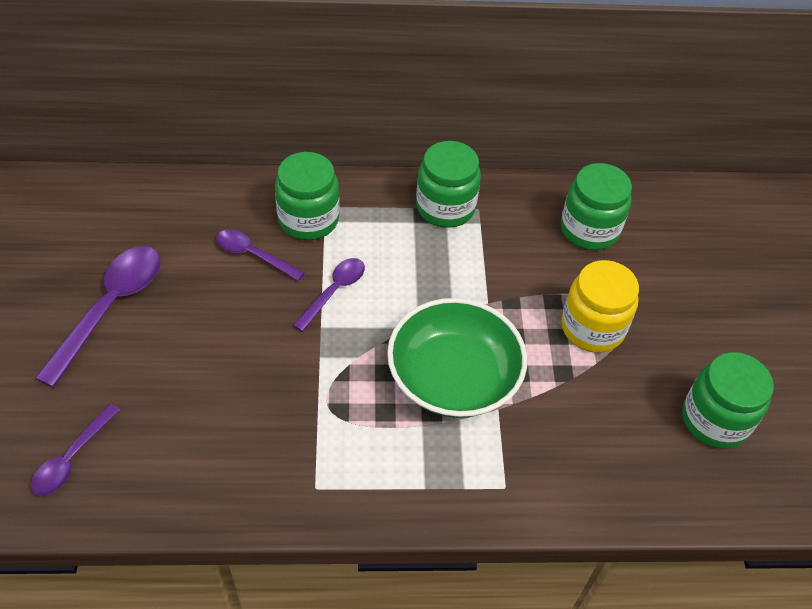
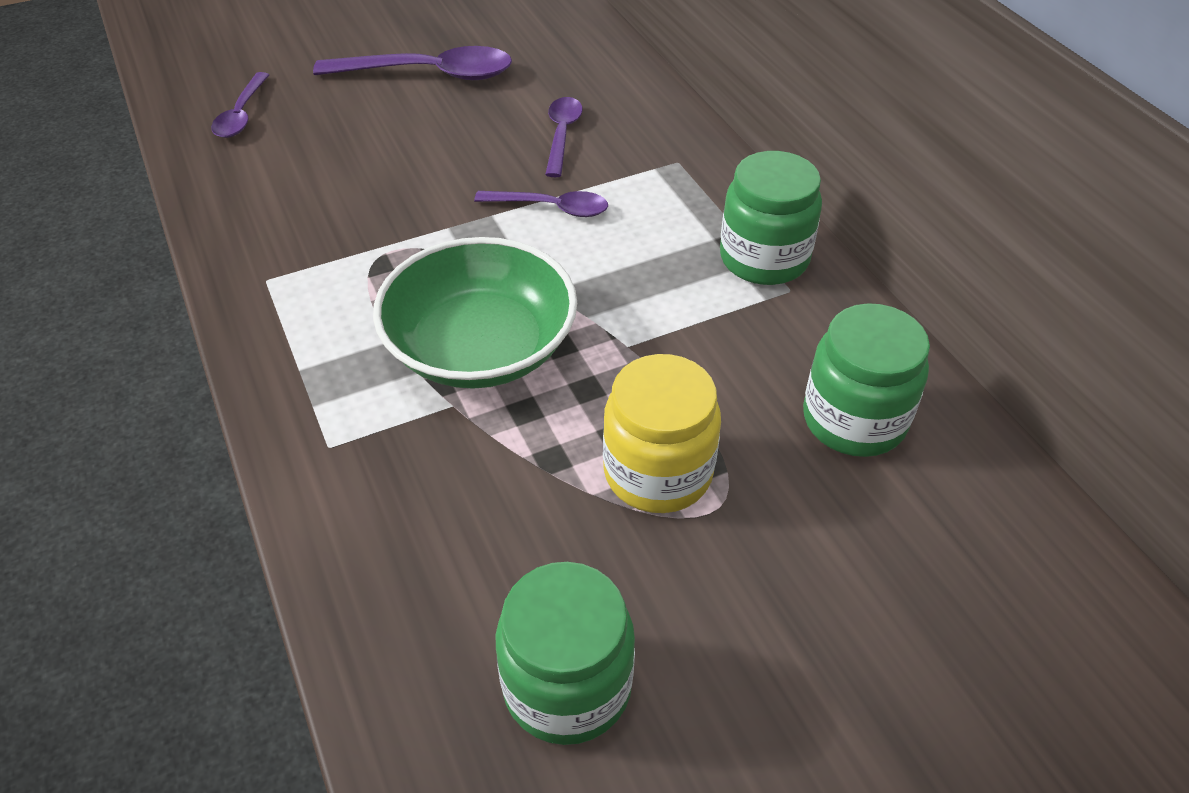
camera: 70 degrees right, 5 degrees down
purple spoon [31,403,120,496] -> purple spoon turned 90 degrees counterclockwise [211,72,269,138]
green jar [275,152,340,240] -> none

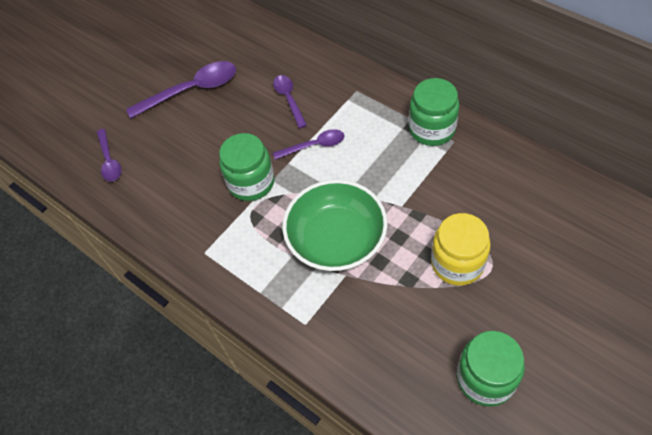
camera: 20 degrees left, 10 degrees up
green jar [803,303,930,457] -> green jar moved to [219,133,274,201]

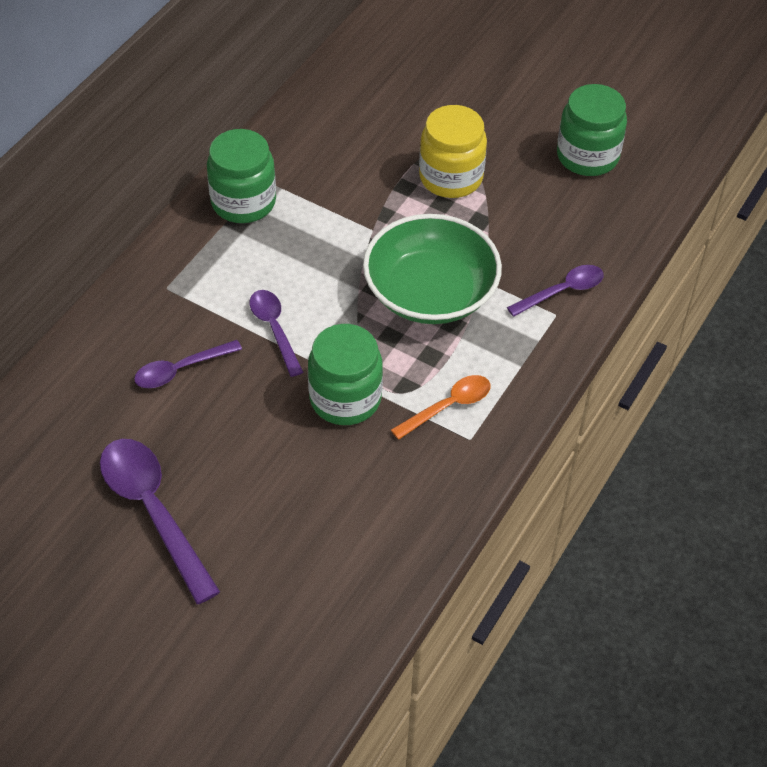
camera: 105 degrees left, 5 degrees down
purple spoon [97,129,122,182] -> purple spoon moved to [507,265,604,317]
none -> orange spoon [391,375,491,440]

